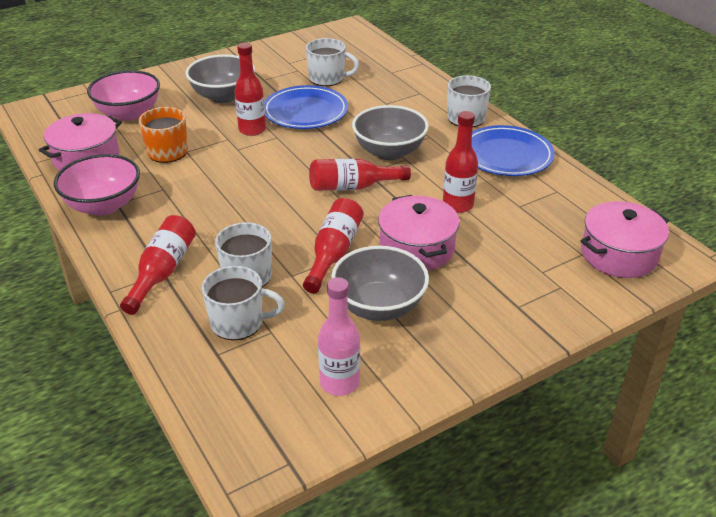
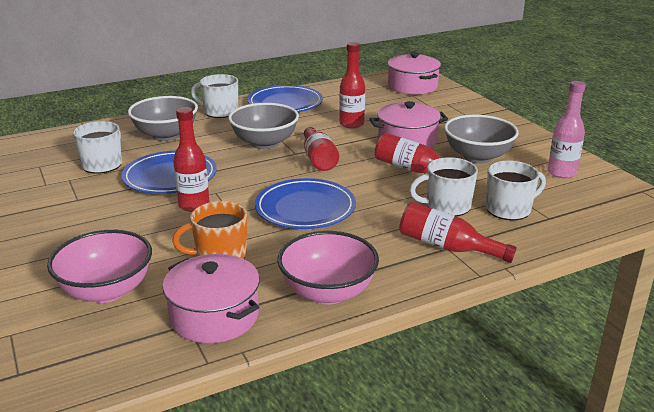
camera: 85 degrees left, 10 degrees down
grey bowl [186,54,255,103] -> grey bowl moved to [128,96,198,141]
white mug [201,266,285,340] -> white mug turned 60 degrees clockwise [486,161,546,220]
none -> blue plate [255,178,356,229]

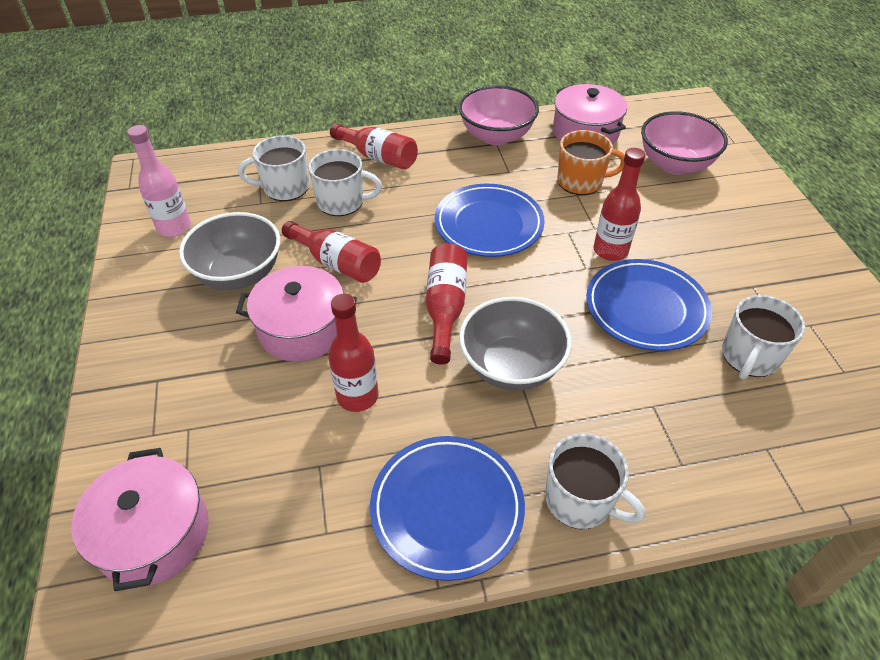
camera: 165 degrees left, 20 degrees up
grey bowl [128,96,198,141] -> none

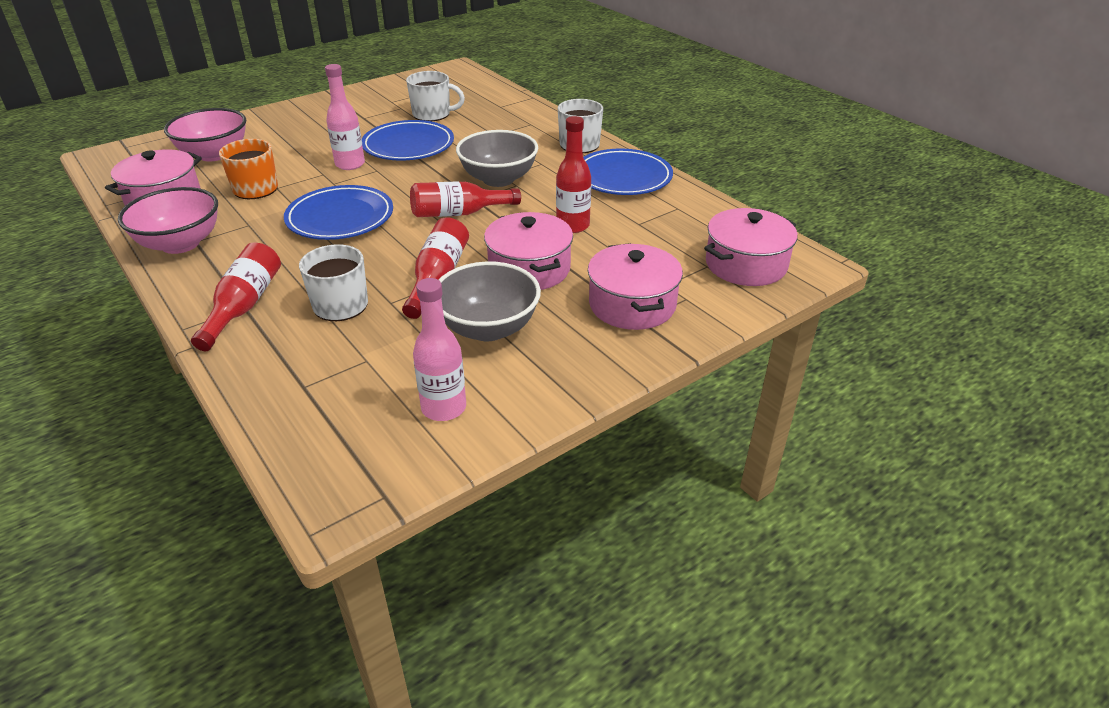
camera: 115 degrees left, 10 degrees down
white mug [238,135,309,201] -> none
red bottle [593,148,646,261] -> pink bottle [325,64,365,170]
none -> pink pot [588,243,683,330]

